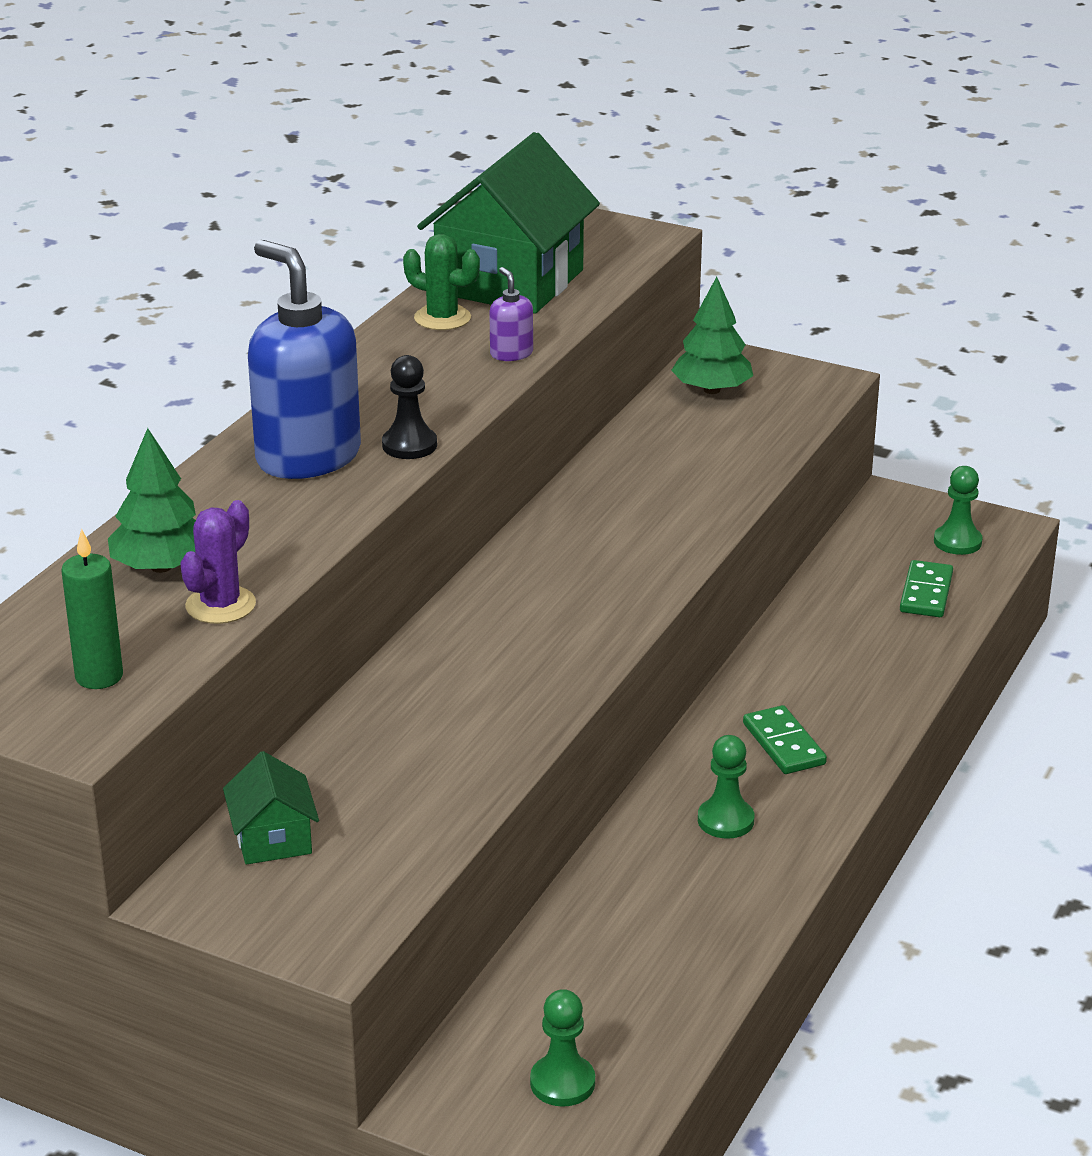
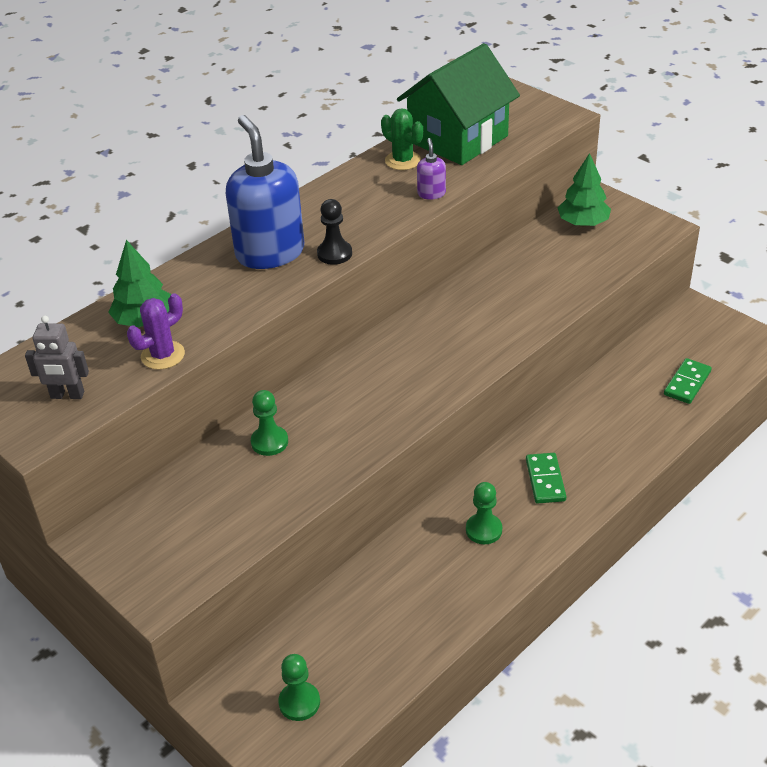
camera: 20 degrees right, 10 degrees up
green candle [61,528,123,689] -> grey robot [25,316,89,399]
green house [223,751,319,865] -> none
green pawn [934,466,983,555] -> green pawn moved to [251,390,288,456]

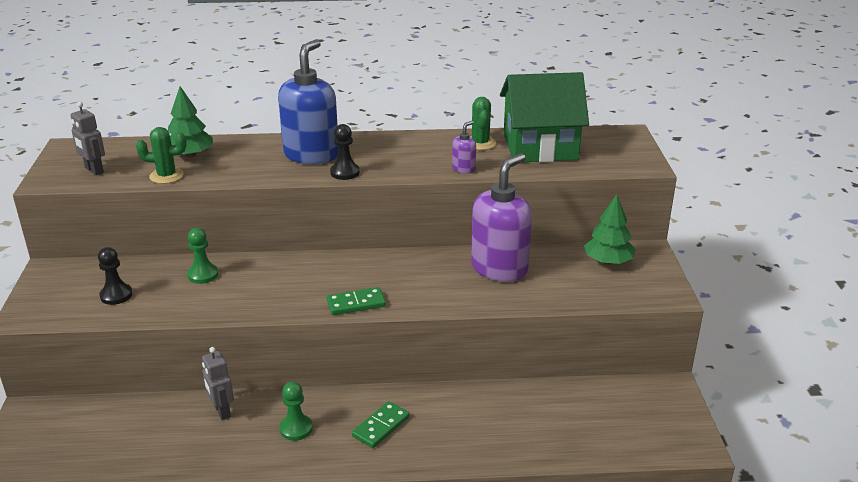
camera: 40 degrees right, 10 degrees down
purple cactus [127,293,185,370] -> green cactus [136,127,186,184]
green pawn [278,654,320,721] -> none
green domino [664,358,712,404] -> green domino moved to [327,287,386,315]
none -> black pawn [98,247,132,305]
none -> grey robot [202,347,234,420]
none -> purple soap dispenser [471,153,532,282]

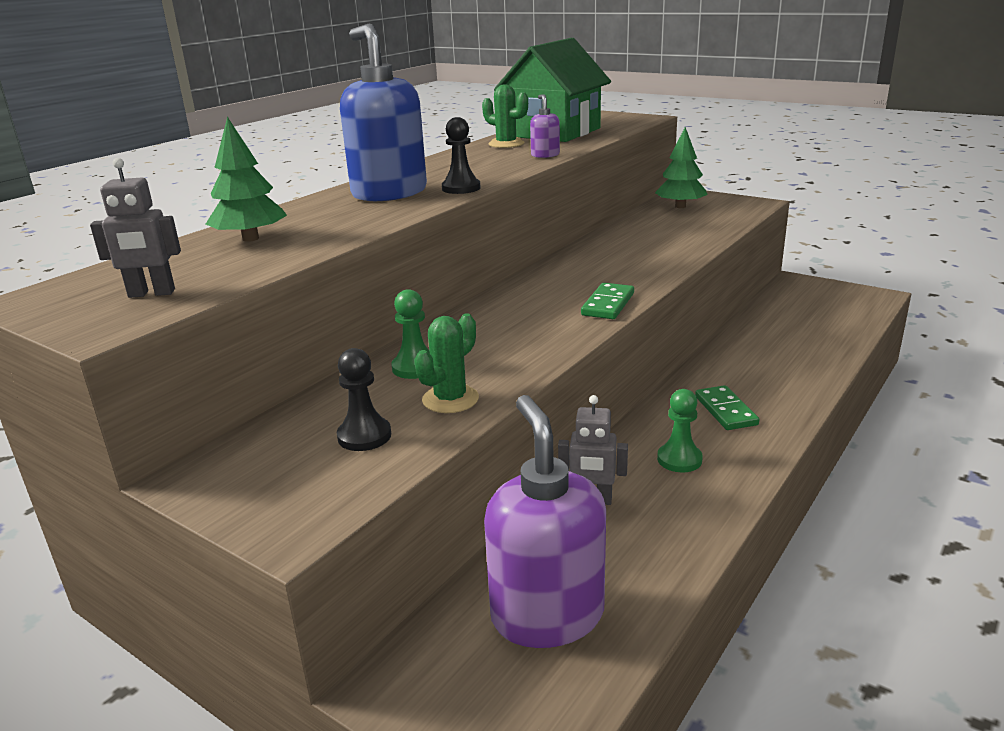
camera: 50 degrees left, 5 degrees down
green cactus [136,127,186,184] -> green cactus moved to [414,313,479,413]
purple soap dispenser [471,153,532,282] -> purple soap dispenser moved to [484,395,606,648]

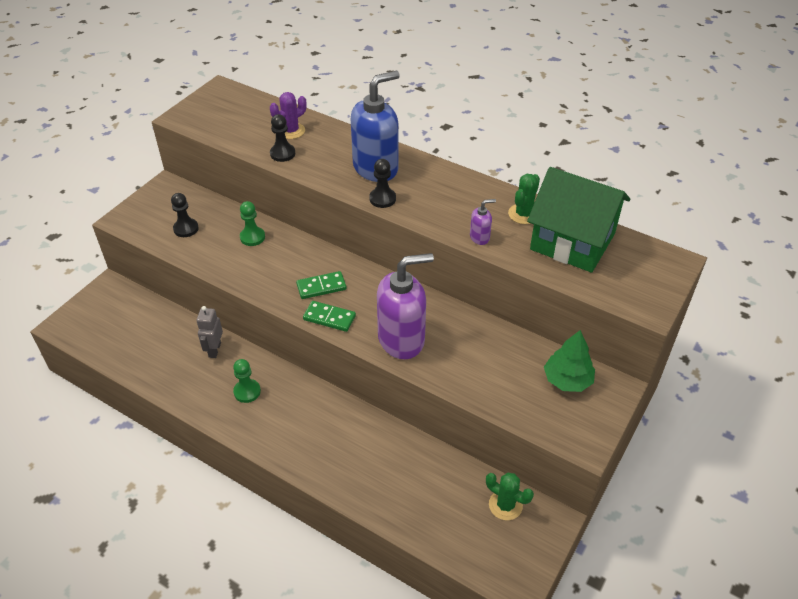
camera: 85 degrees right, 20 degrees up
grey robot [90,158,181,298] -> none
green tree [206,117,287,242] -> purple cactus [270,92,306,139]
green cactus [414,313,479,413] -> green cactus moved to [486,473,534,520]
purple soap dispenser [484,395,606,648] -> purple soap dispenser moved to [377,253,434,359]
green domino [695,385,759,430] -> green domino moved to [296,271,346,299]
none -> black pawn [270,114,295,162]

